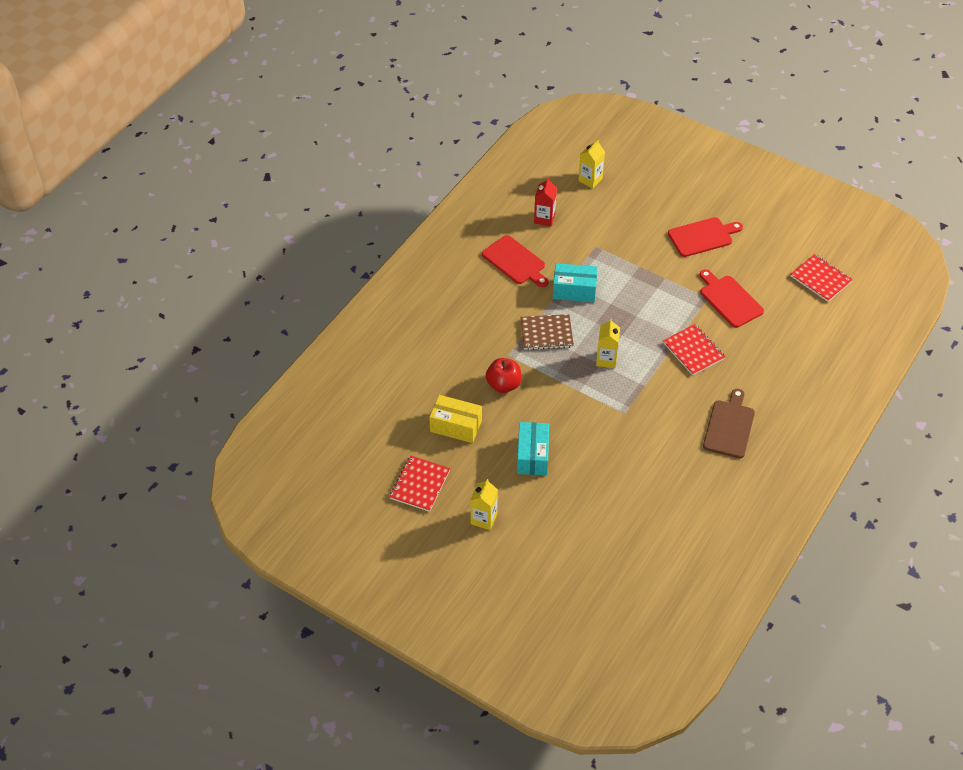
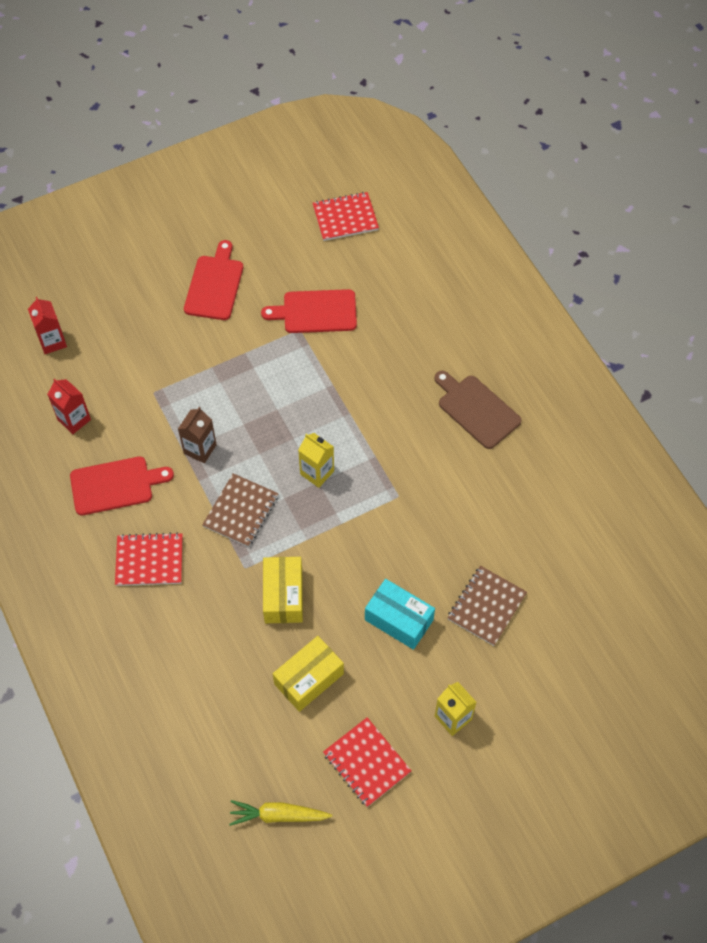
camera: 60 degrees left, 10 degrees up
red apple [486,358,522,393] -> yellow box [263,557,303,623]
turquoise box [553,263,598,302] -> brown carton [178,407,217,463]
yellow carton [578,140,605,188] -> red carton [28,297,67,354]
red notebook [663,324,725,376] -> red notebook moved to [115,532,183,586]
none -> yellow carrot [229,800,332,826]
none -> brown notebook [447,566,527,646]

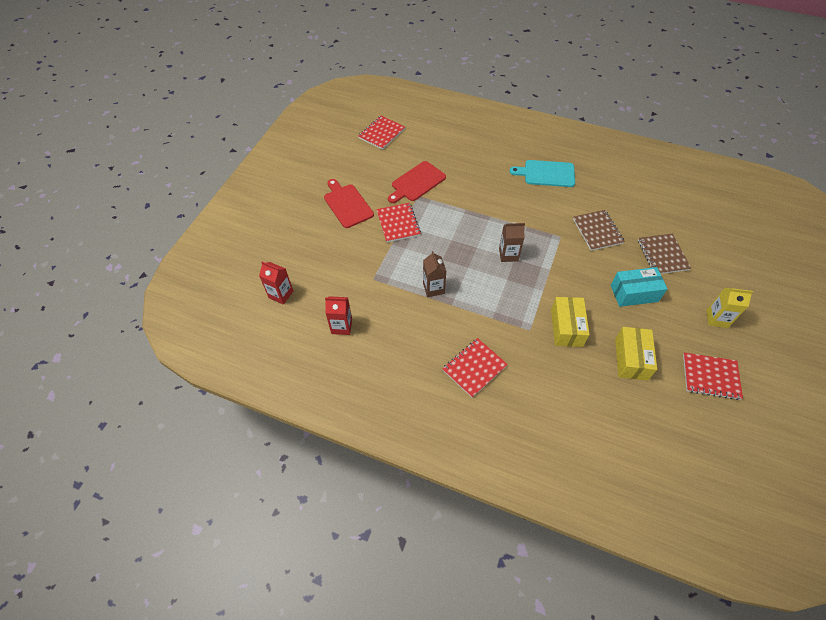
camera: 40 degrees left, 5 degrees down
red cutting board [70,456,174,515] -> none
brown notebook [202,473,279,547] -> brown notebook moved to [573,210,625,251]
yellow carrot [229,800,332,826] -> none
yellow box [263,557,303,623] -> yellow box turned 45 degrees clockwise [551,297,590,347]
yellow carton [298,433,334,488] -> brown carton [499,223,525,262]
brown cutting board [434,371,521,449] -> turquoise cutting board [509,160,575,187]
none -> red notebook [376,203,421,242]

